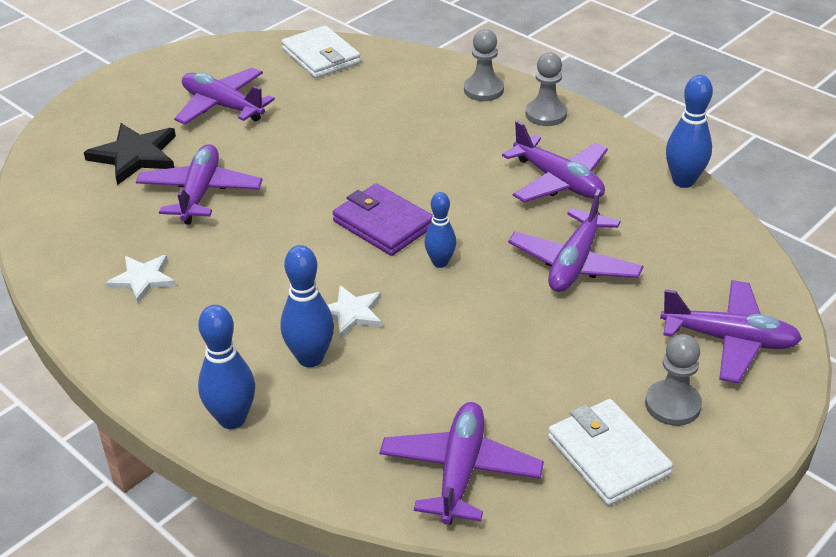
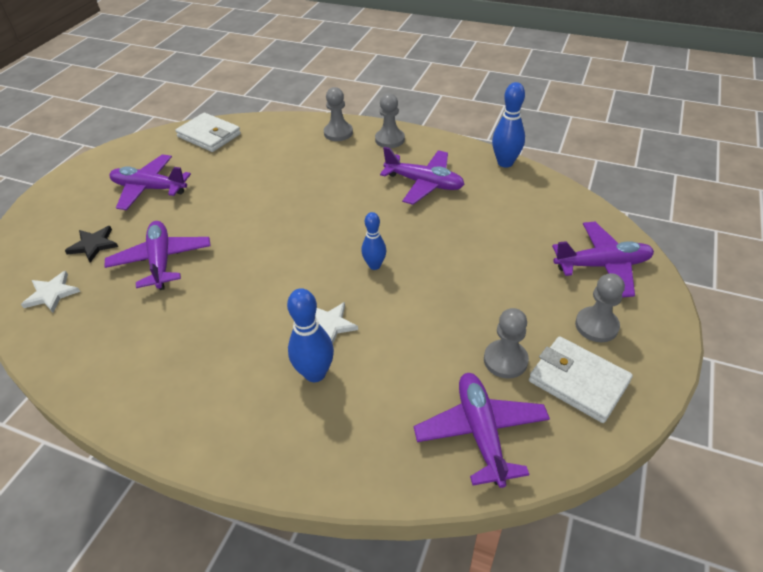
camera: 20 degrees left, 5 degrees up
black star [84,123,176,185] -> black star [65,226,118,263], size x0.65
white star [106,255,176,303] -> white star moved to [21,271,80,313]
blue bowling pin [198,305,255,429] -> none
purple wallet [332,183,433,256] -> none
purple plane [508,190,644,292] -> none
none -> grey pawn [484,308,529,379]

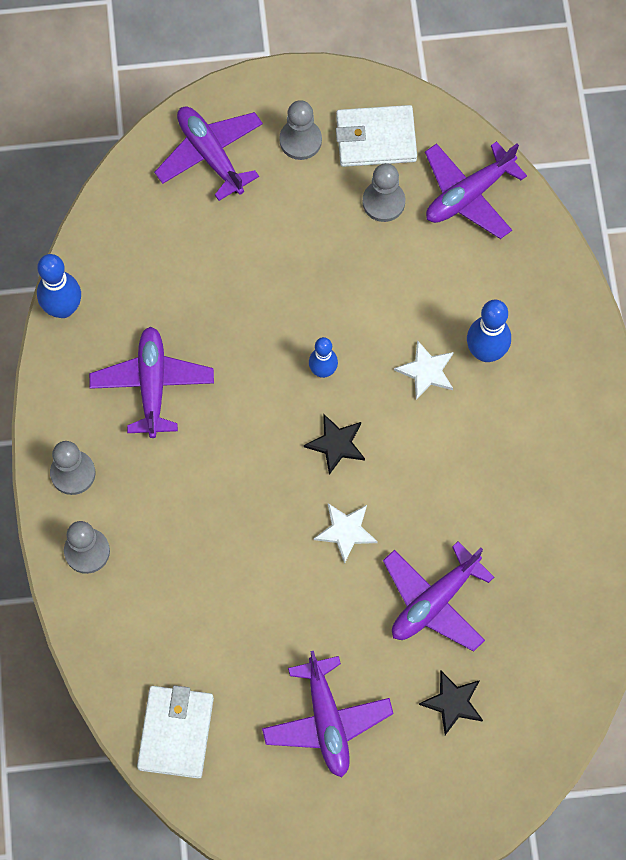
camera: 120 degrees left, 25 degrees up
white star [21,271,80,313] -> white star moved to [314,503,378,564]
white wallet [529,336,633,423] -> white wallet turned 75 degrees clockwise [336,105,417,167]
none -> black star [304,414,365,475]

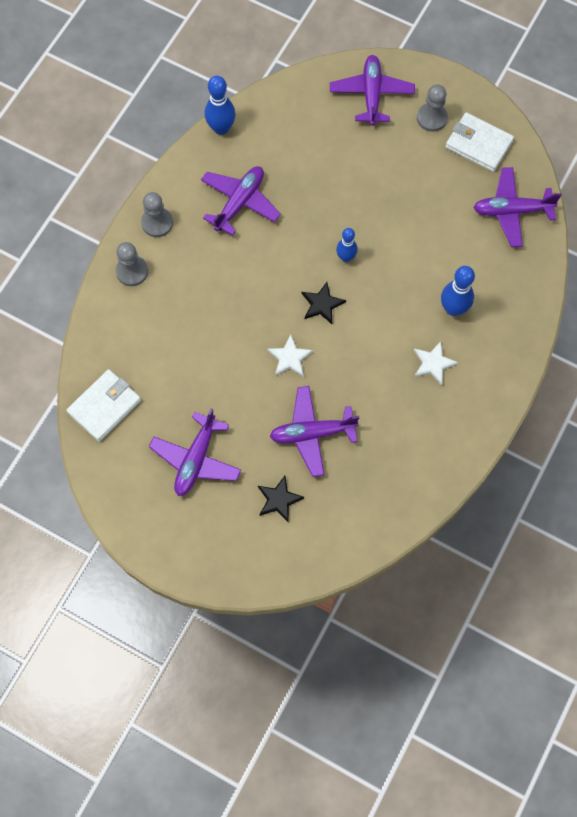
camera: 35 degrees right, 0 degrees up
grey pawn [362,163,405,222] -> none
white star [394,340,454,400] -> white star moved to [414,341,459,385]

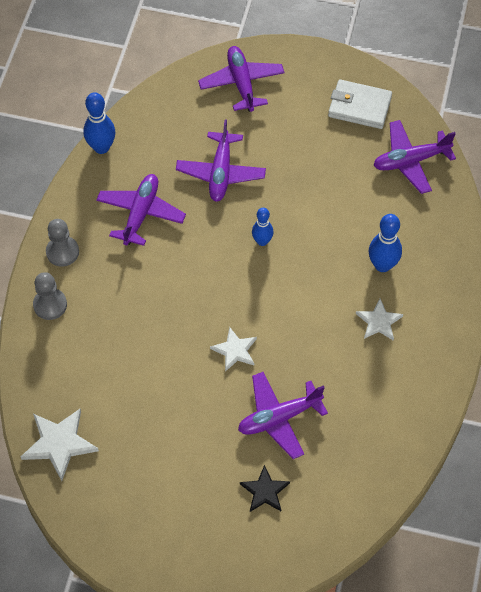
camera: 15 degrees left, 10 degrees down
white wallet [66,369,141,442] -> white star [21,409,99,481]
purple plane [149,408,241,496] -> purple plane moved to [176,119,266,201]
black star [302,282,346,324] -> none
grey pawn [417,85,448,132] -> none

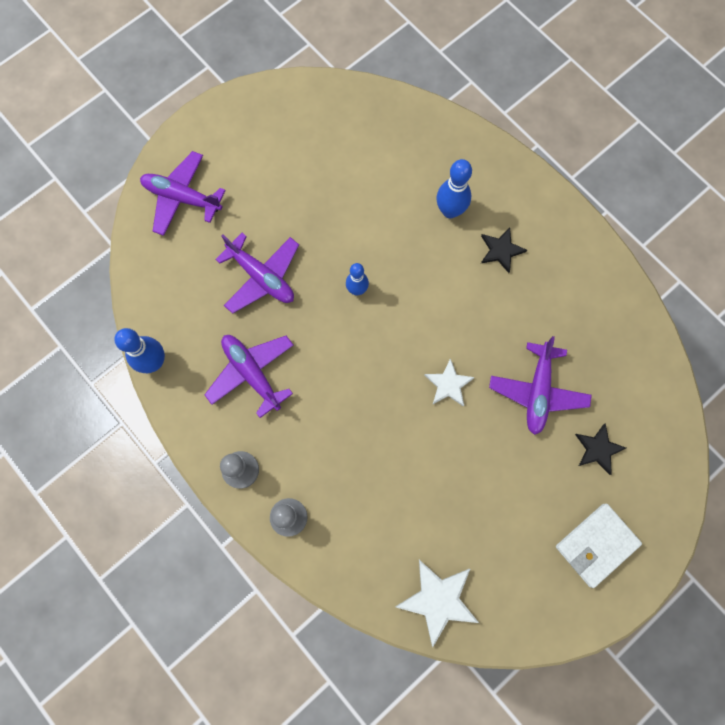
camera: 55 degrees left, 15 degrees up
white wallet [328,79,392,129] -> white wallet moved to [556,503,642,588]
white star [356,299,403,341] -> black star [481,228,527,273]
purple plane [374,120,456,194] -> none

